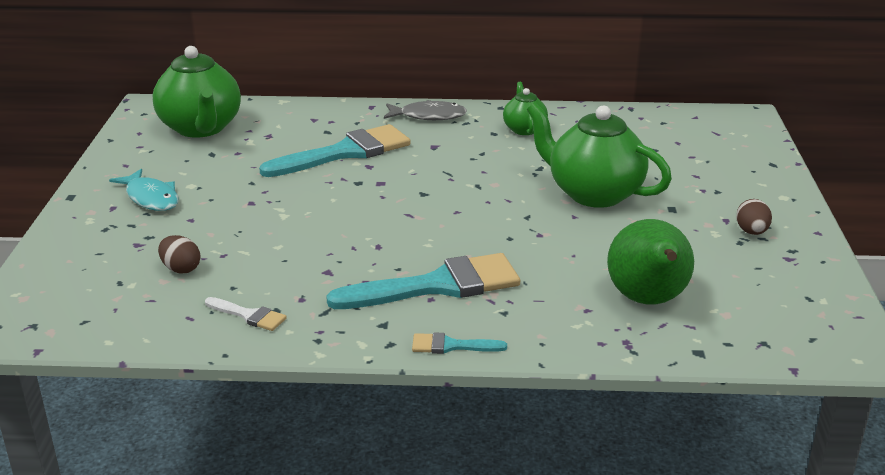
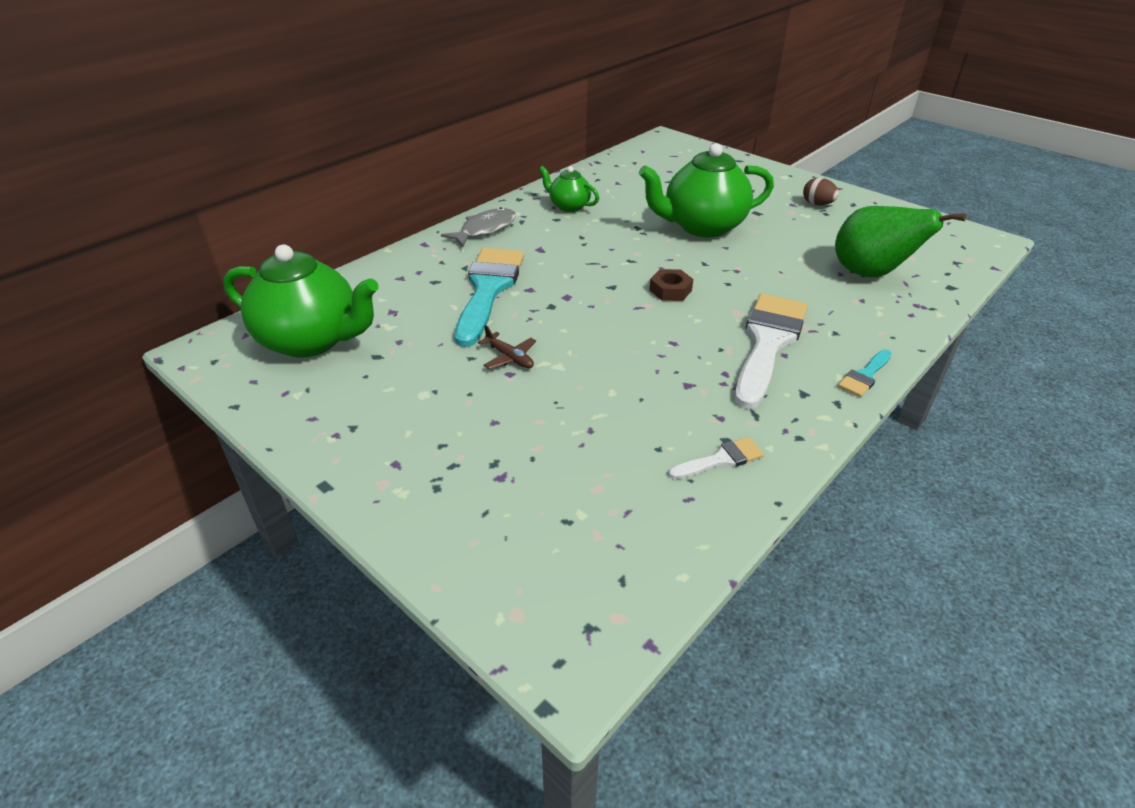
camera: 50 degrees left, 10 degrees up
turquoise fish [109,169,179,211] -> none
brown egg [158,235,200,274] -> none
turquoise brush [326,253,520,309] -> white brush [735,294,808,409]
none -> brown plane [478,325,536,369]
none -> brown nut [649,269,693,301]

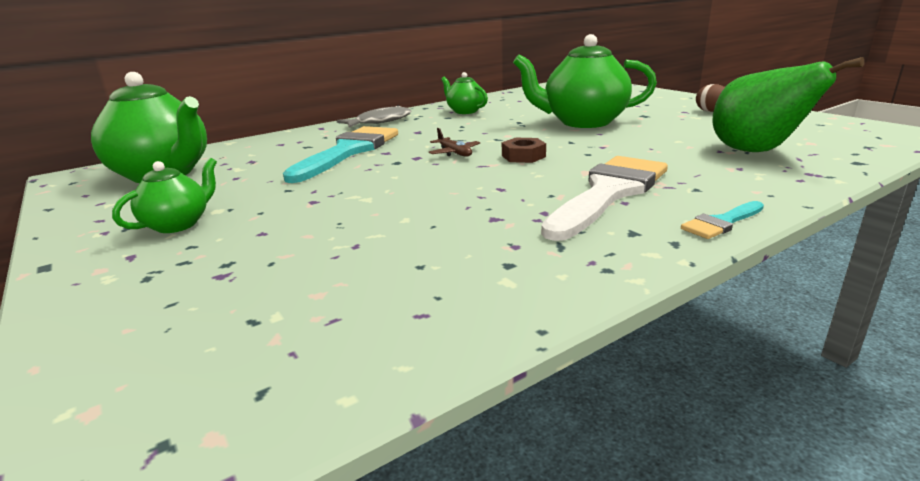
camera: 15 degrees right, 15 degrees down
brown plane [478,325,536,369] -> brown plane moved to [428,128,480,156]
white brush [668,437,764,479] -> none
none -> green teapot [112,158,217,233]

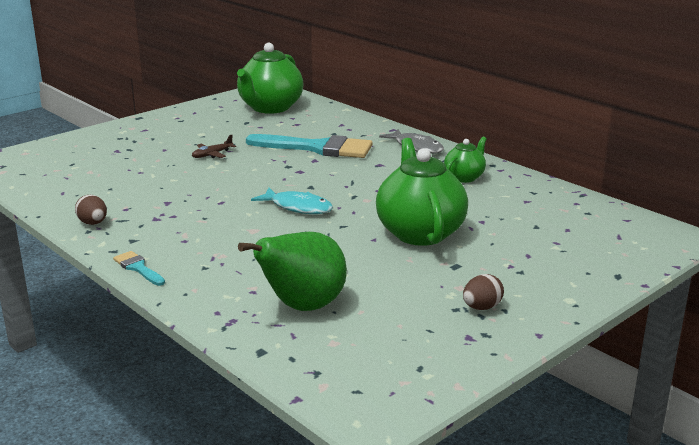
camera: 80 degrees right, 0 degrees up
green teapot [112,158,217,233] -> none
brown plane [428,128,480,156] -> brown plane moved to [192,135,236,158]
brown nut [502,138,546,163] -> turquoise fish [251,188,333,214]
white brush [541,156,668,241] -> none
none -> brown egg [75,195,107,225]

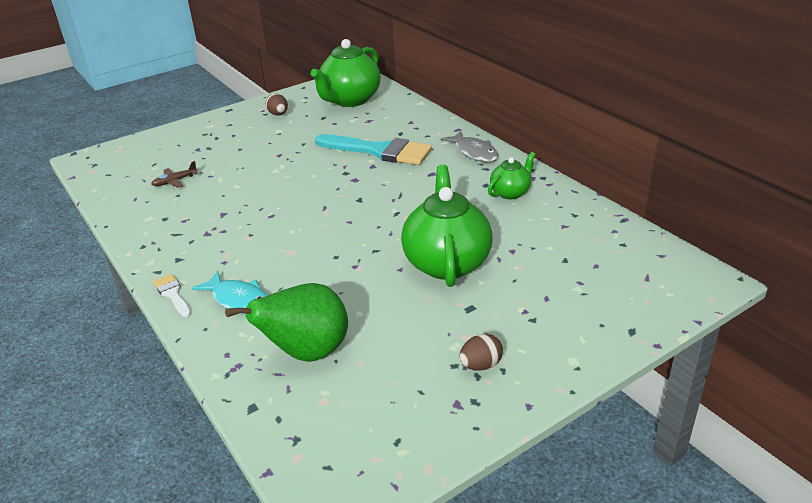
camera: 10 degrees right, 10 degrees up
brown egg [75,195,107,225] -> brown egg moved to [266,94,288,116]
turquoise brush [113,251,165,286] -> white brush [153,274,191,317]
brown plane [192,135,236,158] -> brown plane moved to [151,161,198,188]
turquoise fish [251,188,333,214] -> turquoise fish moved to [192,270,268,315]

